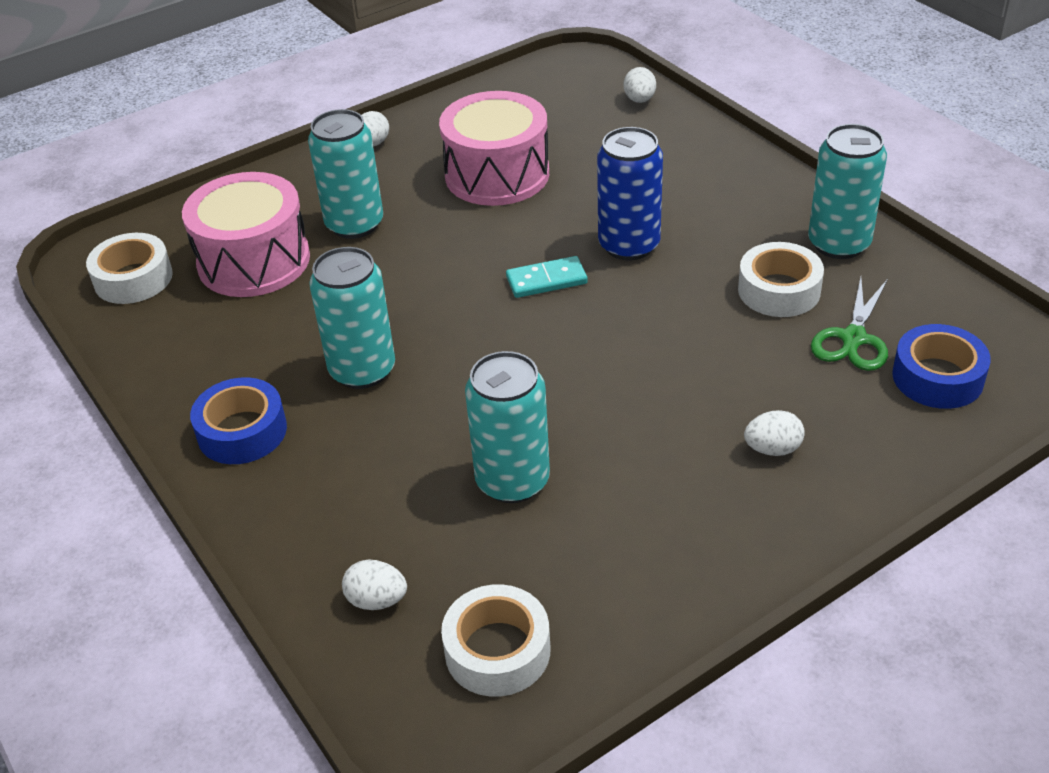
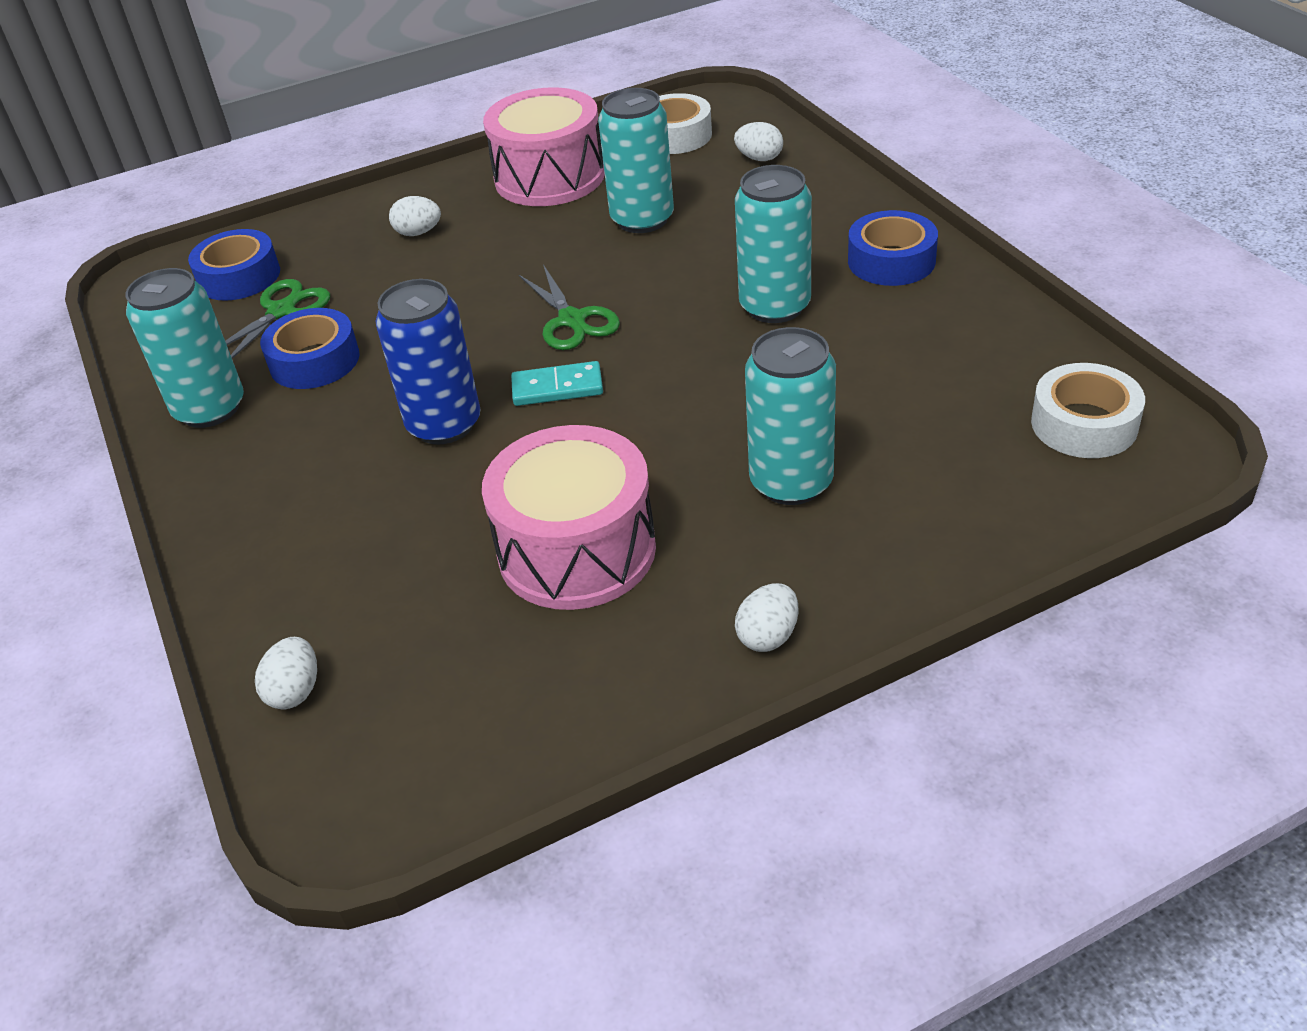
camera: 170 degrees left, 0 degrees up
pink drum [182,172,310,297] -> pink drum moved to [483,87,605,206]
white tape [738,242,824,317] -> blue tape [260,308,360,389]
none -> green scissors [519,265,620,350]

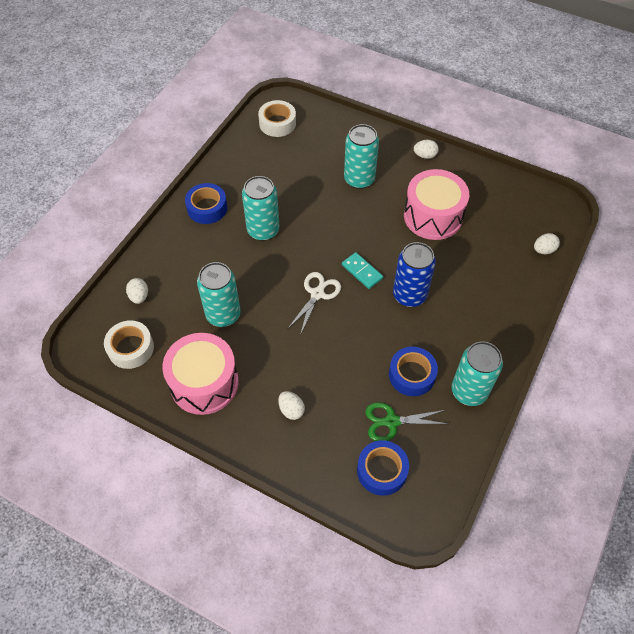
camera: 130 degrees left, 15 degrees up
green scissors [519,265,620,350] -> white scissors [288,272,341,335]

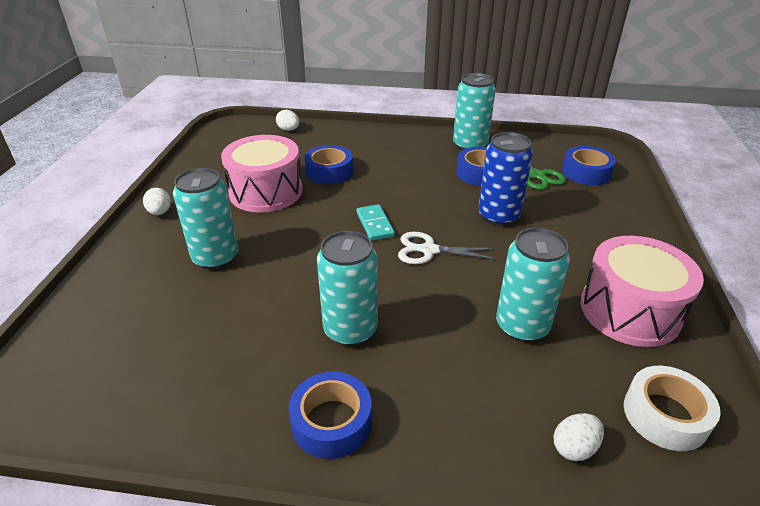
camera: 110 degrees left, 20 degrees down
white tape [258,100,296,137] -> none
white egg [278,391,305,420] -> none
turquoise domino [342,252,383,289] -> turquoise domino turned 45 degrees counterclockwise [356,204,395,241]
blue can [393,242,436,307] -> blue can moved to [478,132,533,226]
none -> blue tape [304,145,353,184]

